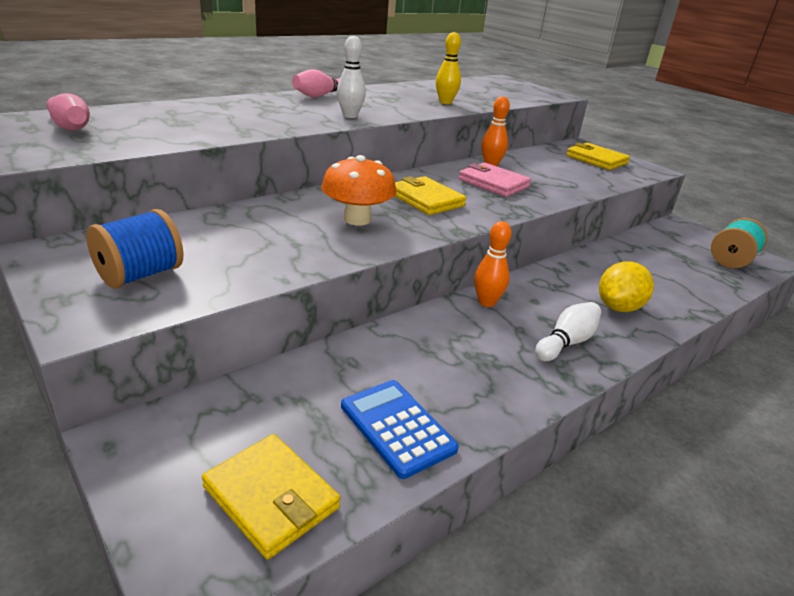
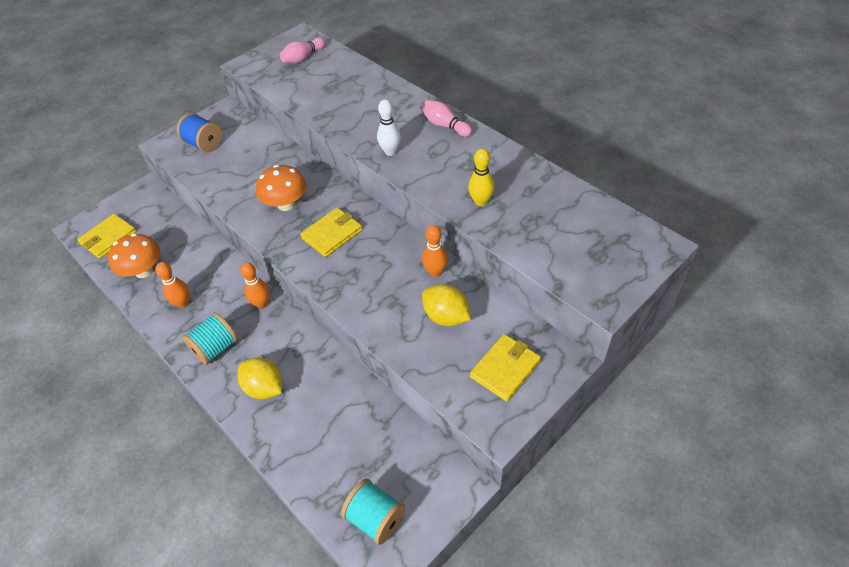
camera: 90 degrees right, 20 degrees up
blue calculator [341,380,459,479] -> orange mushroom [108,233,160,278]
pink wallet [459,162,531,197] -> none
white bowling pin [535,302,601,361] -> turquoise spool [182,312,238,365]
none -> orange bowling pin [155,262,189,308]
none -> yellow lemon [422,284,471,326]

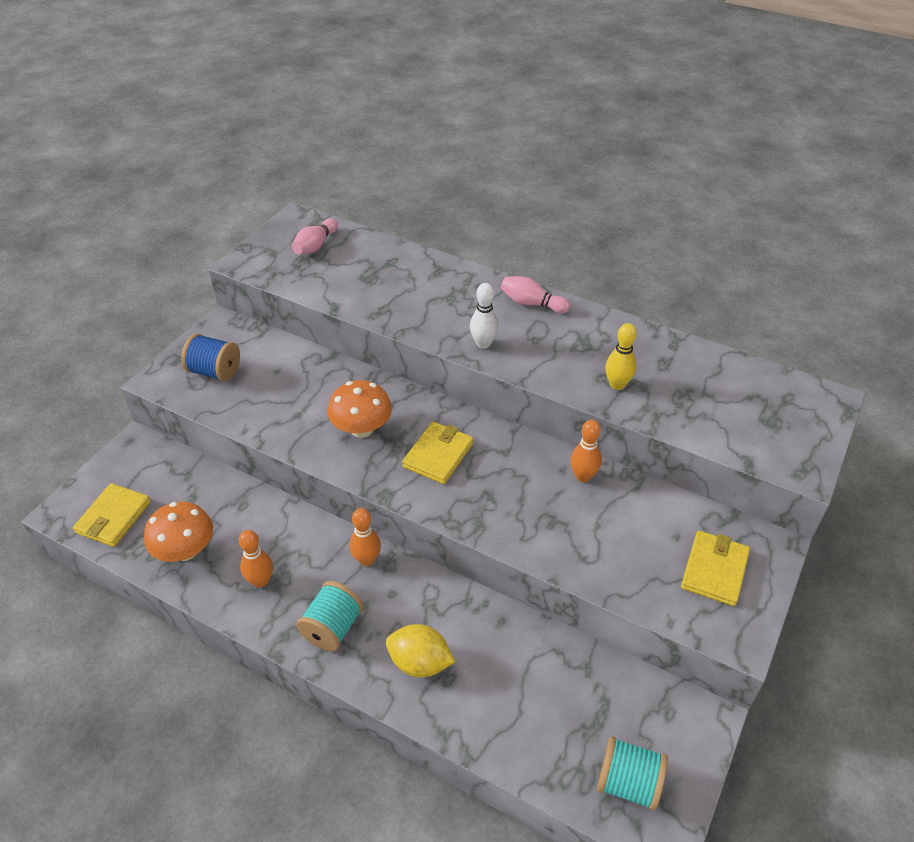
camera: 20 degrees left, 5 degrees down
yellow lemon [422,284,471,326] -> none

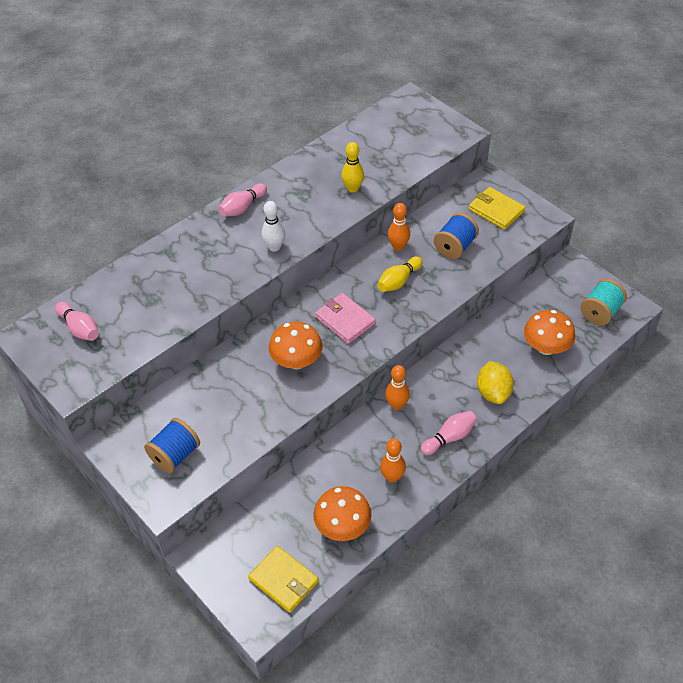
camera: 70 degrees left, 5 degrees up
turquoise spool [296,581,364,652] -> pink bowling pin [421,411,477,455]
yellow lemon [386,624,455,677] -> yellow lemon turned 45 degrees counterclockwise [477,361,514,404]
yellow wallet [402,422,473,484] -> pink wallet [315,293,376,344]
none -> yellow bowling pin [377,256,423,292]
none -> blue spool [434,213,479,259]
none -> orange mushroom [524,310,575,355]

